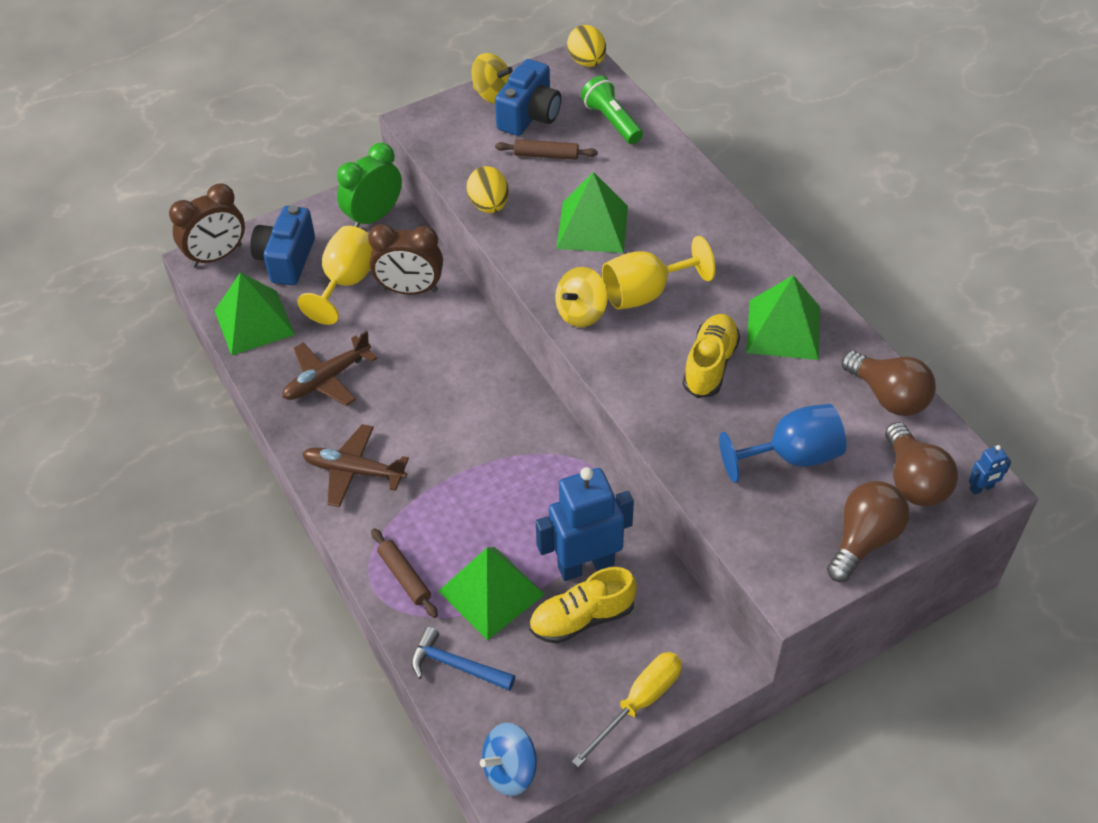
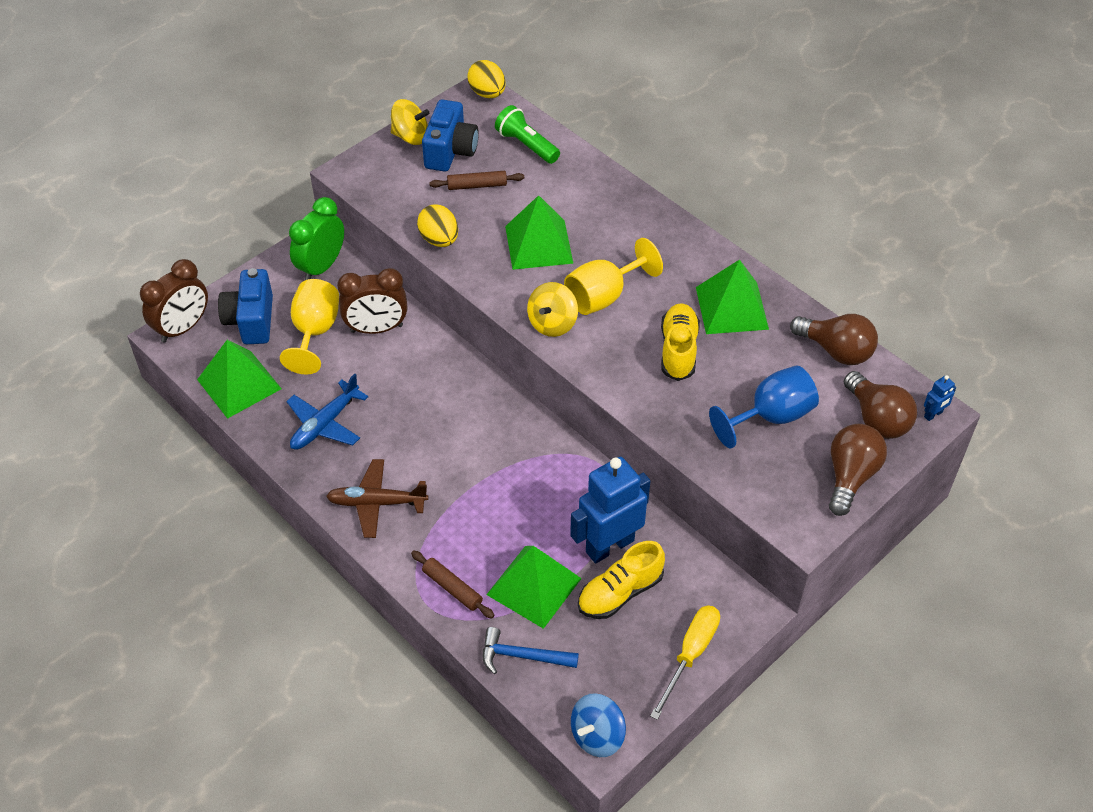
camera: 15 degrees left, 0 degrees up
brown plane [282,331,378,406] -> blue plane [286,374,368,450]

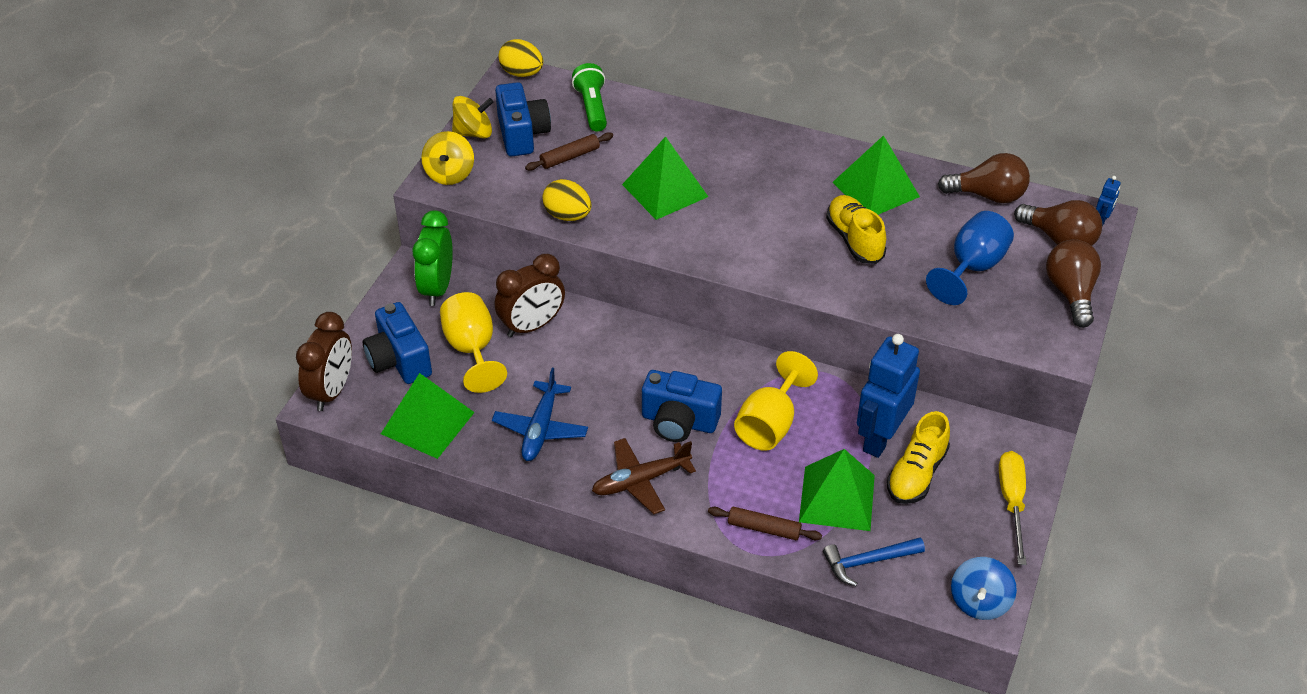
camera: 25 degrees left, 5 degrees down
green flashlight [495,105,560,164] -> green flashlight turned 60 degrees clockwise [572,63,607,131]
yellow spinning top [527,282,578,337] -> yellow spinning top moved to [421,131,474,185]
yellow goblet [564,238,663,315] -> yellow goblet moved to [734,351,818,451]
none -> blue camera [642,370,722,442]

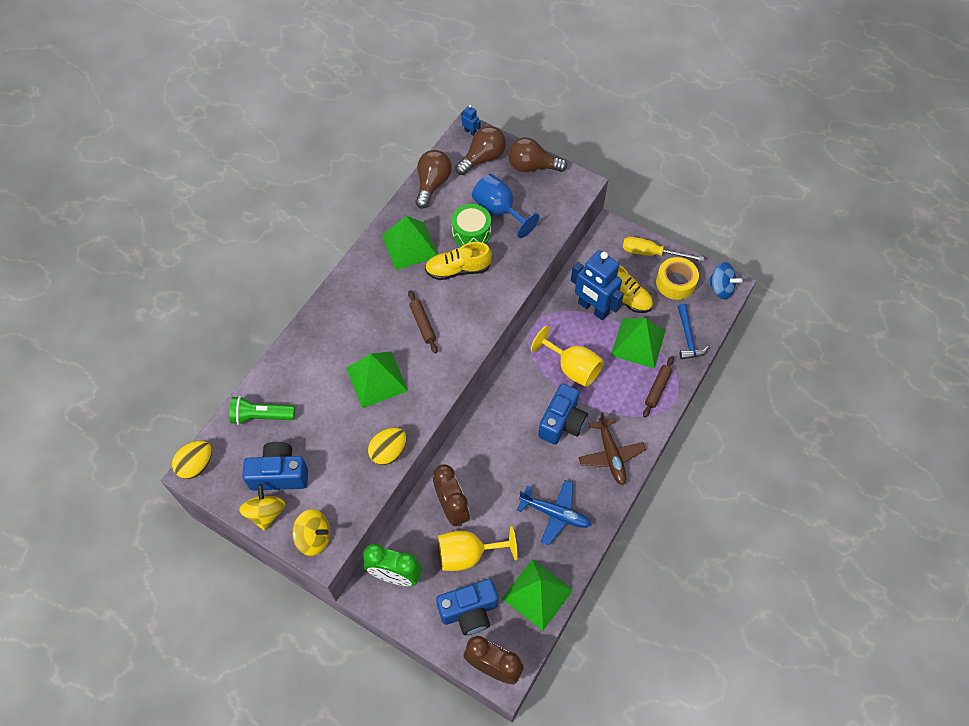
camera: 80 degrees left, 15 degrees up
brown rolling pin [525,132,613,171] -> brown rolling pin moved to [408,290,438,353]
none -> green drum [452,204,491,247]
none -> yellow tape [656,257,699,300]

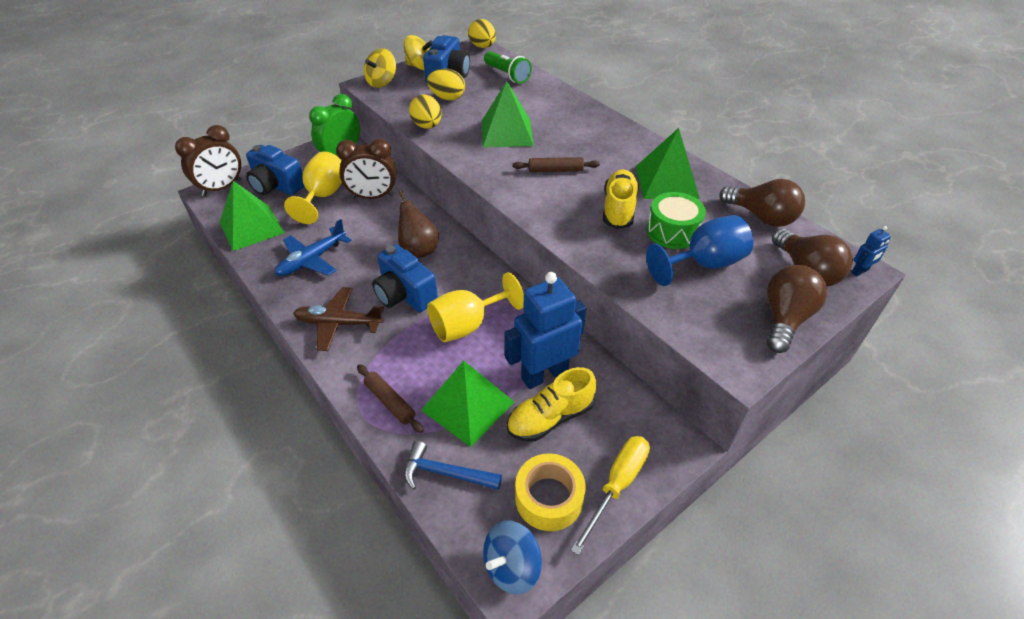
camera: 110 degrees right, 15 degrees down
green flashlight [229,396,295,425] -> green flashlight turned 120 degrees clockwise [484,51,532,84]
blue camera [436,579,498,635] -> blue camera turned 60 degrees counterclockwise [246,145,305,195]
none -> brown pear [398,190,439,258]
none -> yellow egg [427,69,465,100]

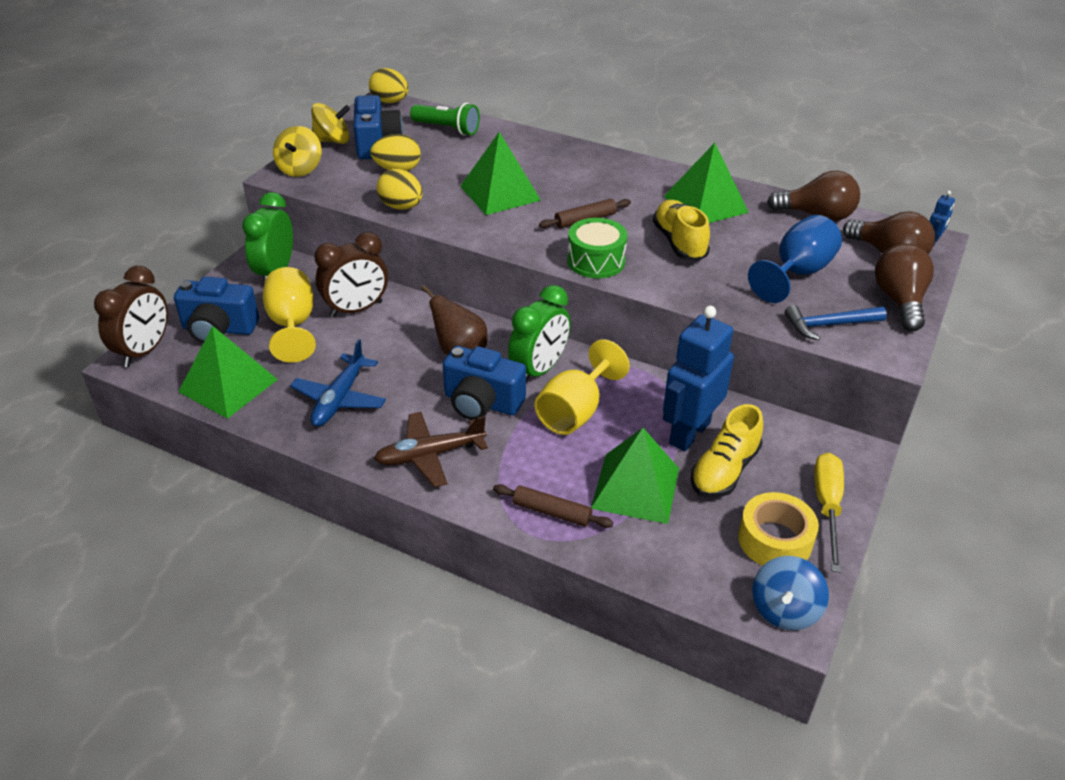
camera: 25 degrees left, 5 degrees down
blue hammer [404,441,502,490] -> blue hammer moved to [785,305,887,340]
green drum [646,192,706,249] -> green drum moved to [567,218,628,278]
none -> green clock [508,285,570,382]

